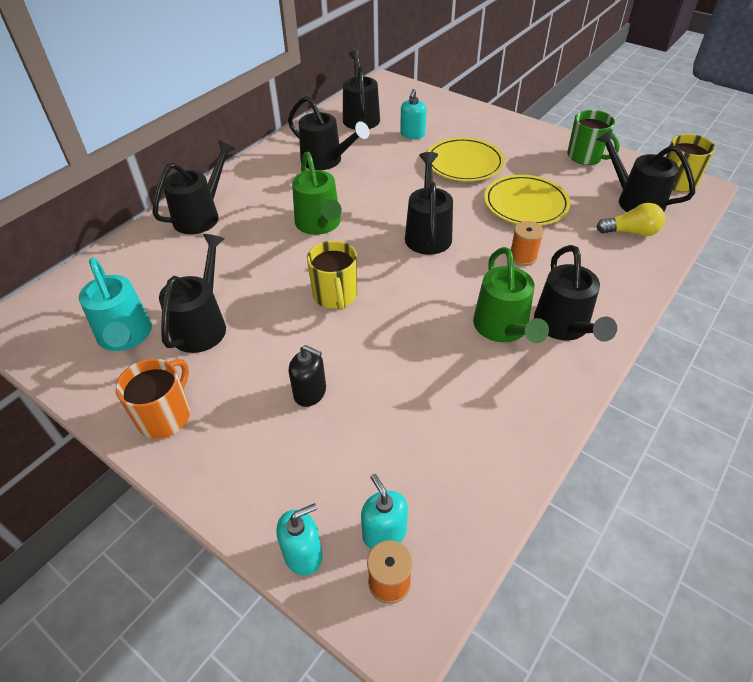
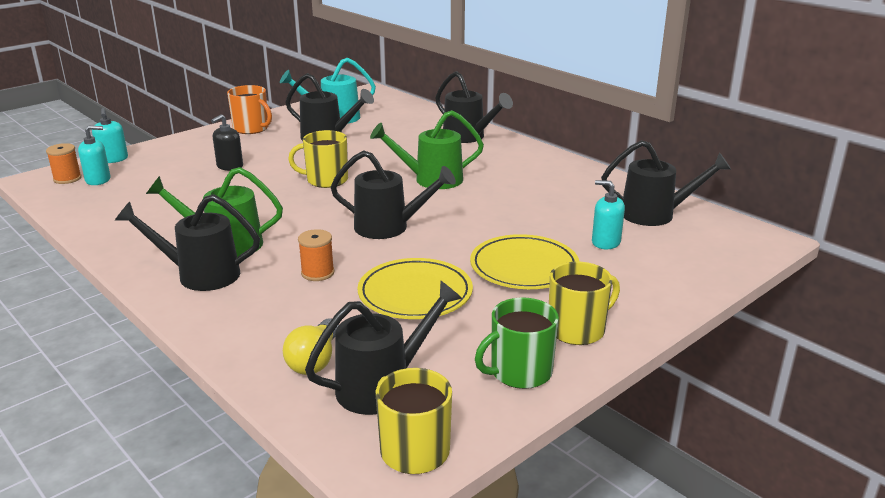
camera: 100 degrees right, 20 degrees down
black watering can [288,96,370,170] -> none
none -> yellow mug [549,262,620,345]

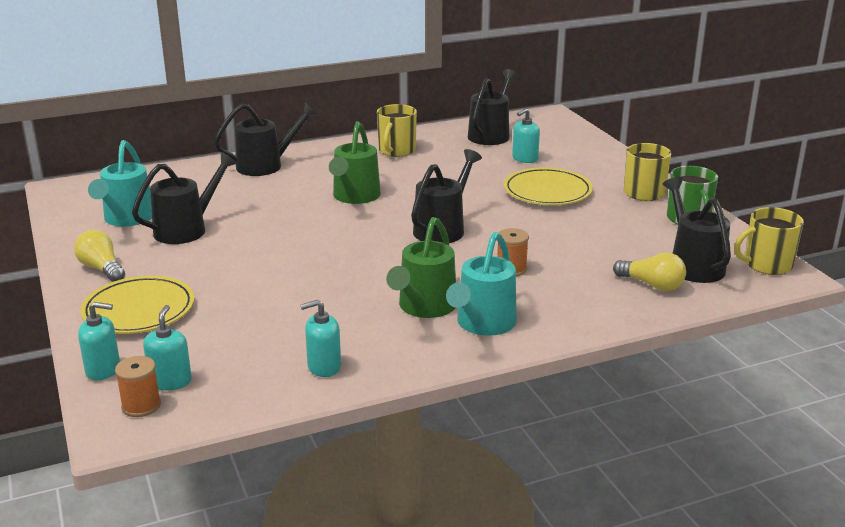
camera: 70 degrees left, 0 degrees up
black watering can [115,194,260,291] -> turquoise watering can [446,232,517,336]
black soap dispenser [211,114,243,171] -> none
orange mug [227,85,272,134] -> yellow light bulb [74,230,125,282]
yellow mug [288,130,348,188] -> yellow mug moved to [377,104,417,157]
yellow plate [357,258,473,319] -> yellow plate moved to [80,276,195,334]
none -> turquoise soap dispenser [300,300,341,377]

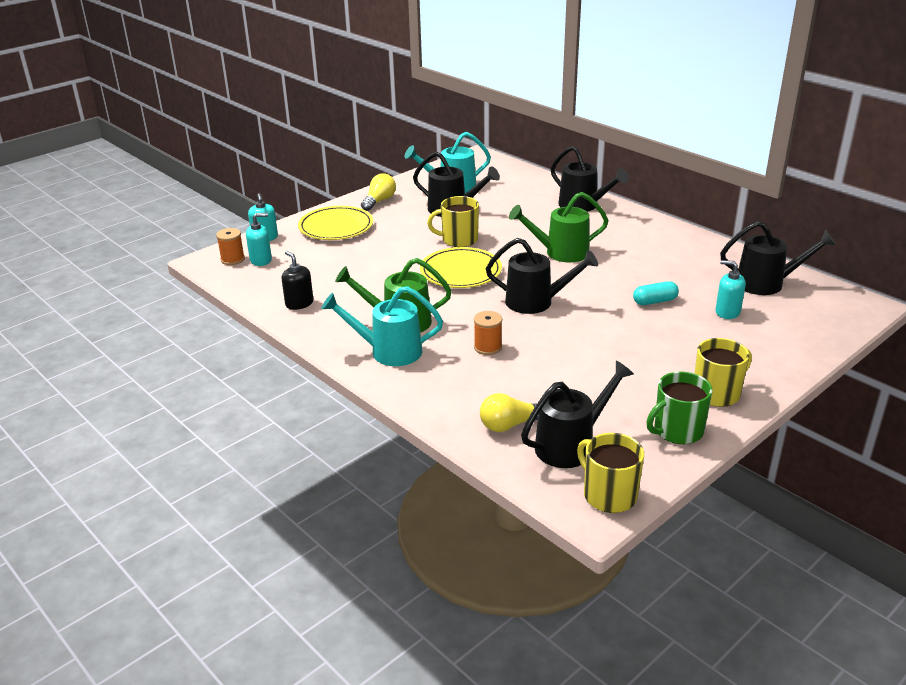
camera: 70 degrees right, 5 degrees up
turquoise soap dispenser [300,300,341,377] -> black soap dispenser [281,251,313,310]
yellow mug [377,104,417,157] -> yellow mug moved to [427,196,479,247]
yellow plate [504,168,593,205] -> yellow plate moved to [420,247,502,288]
yellow light bulb [613,252,686,291] -> yellow light bulb turned 60 degrees clockwise [480,393,539,432]
none -> turquoise capsule [633,281,679,305]

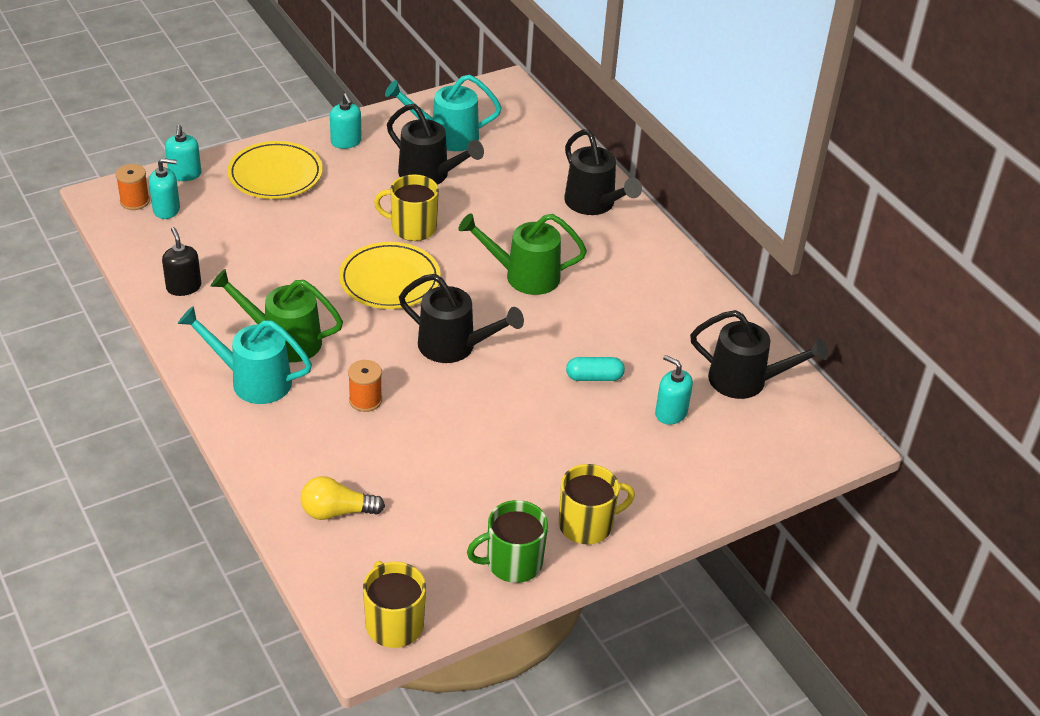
camera: 10 degrees right, 10 degrees up
yellow light bulb [361,173,396,211] -> turquoise soap dispenser [330,93,362,149]
black watering can [521,360,634,468] -> none

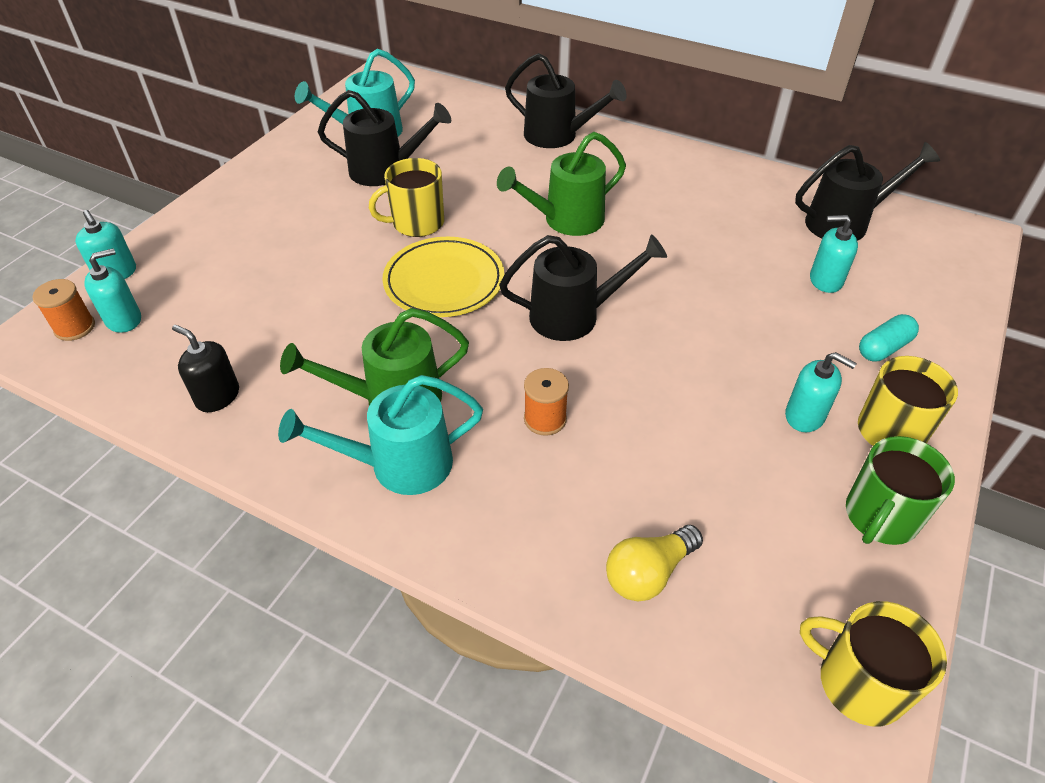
camera: 30 degrees left, 5 degrees up
yellow plate [227,141,323,199] -> none
turquoise soap dispenser [330,93,362,149] -> turquoise soap dispenser moved to [785,352,857,432]
turquoise capsule [566,357,625,381] -> turquoise capsule moved to [859,314,919,362]

